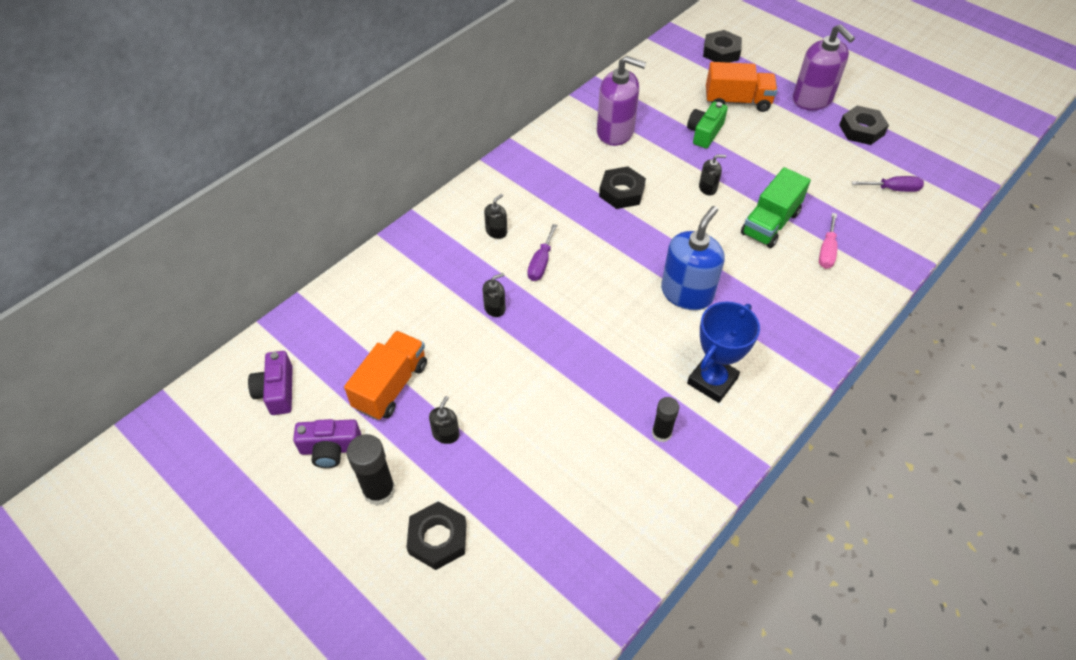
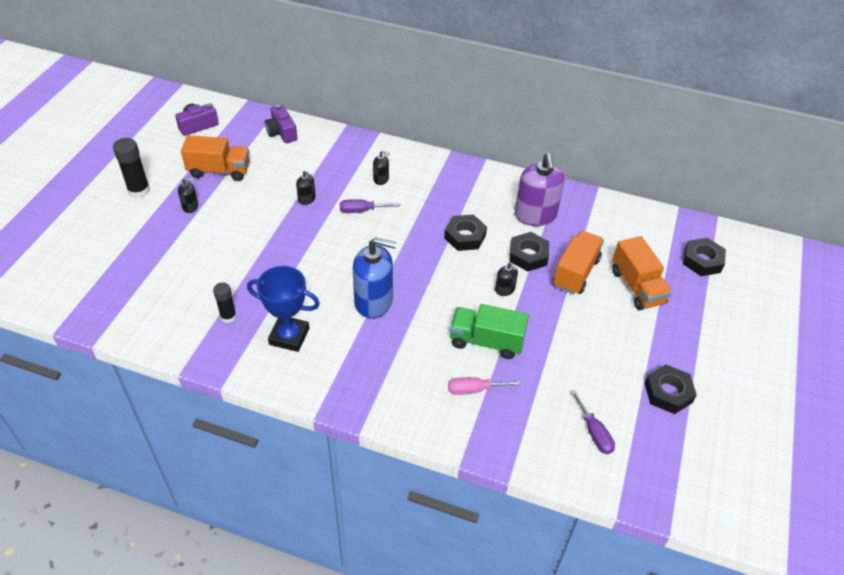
camera: 65 degrees right, 5 degrees down
purple camera [293,419,361,468] -> purple camera moved to [265,105,297,143]
black nut [406,501,466,570] -> black nut moved to [509,232,549,271]
green camera [687,102,728,148] -> orange truck [553,231,604,294]
purple soap dispenser [793,24,855,110] -> none

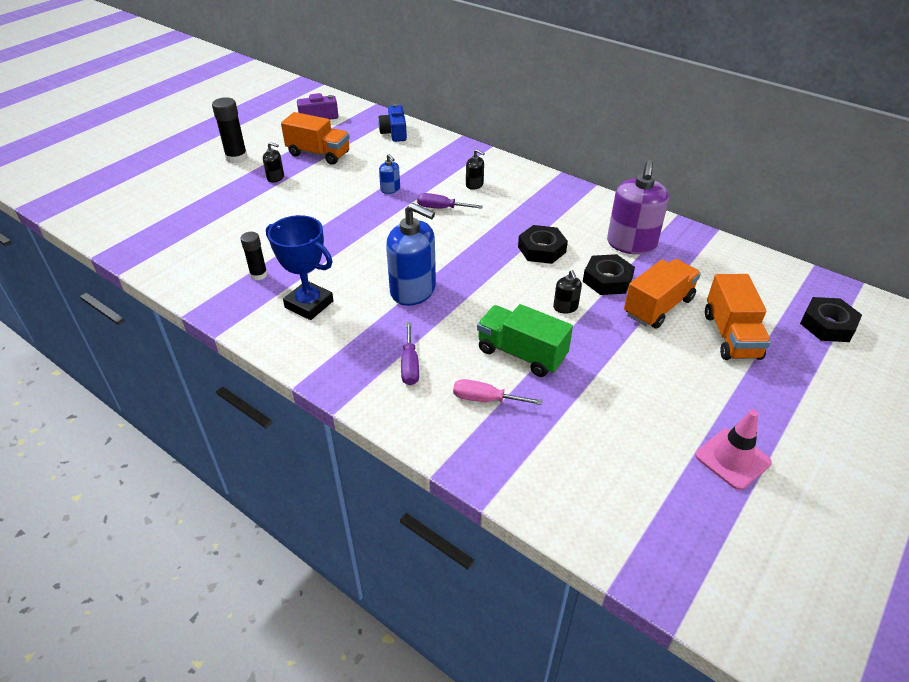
camera: 20 degrees right, 5 degrees down
purple camera [265,105,297,143] -> blue camera [378,104,407,142]
black soap dispenser [296,171,316,205] -> blue soap dispenser [379,154,400,194]
purple screwdriver [571,390,615,454] -> purple screwdriver moved to [401,322,419,386]
black nut [644,365,697,414] -> pink traffic cone [695,410,772,490]

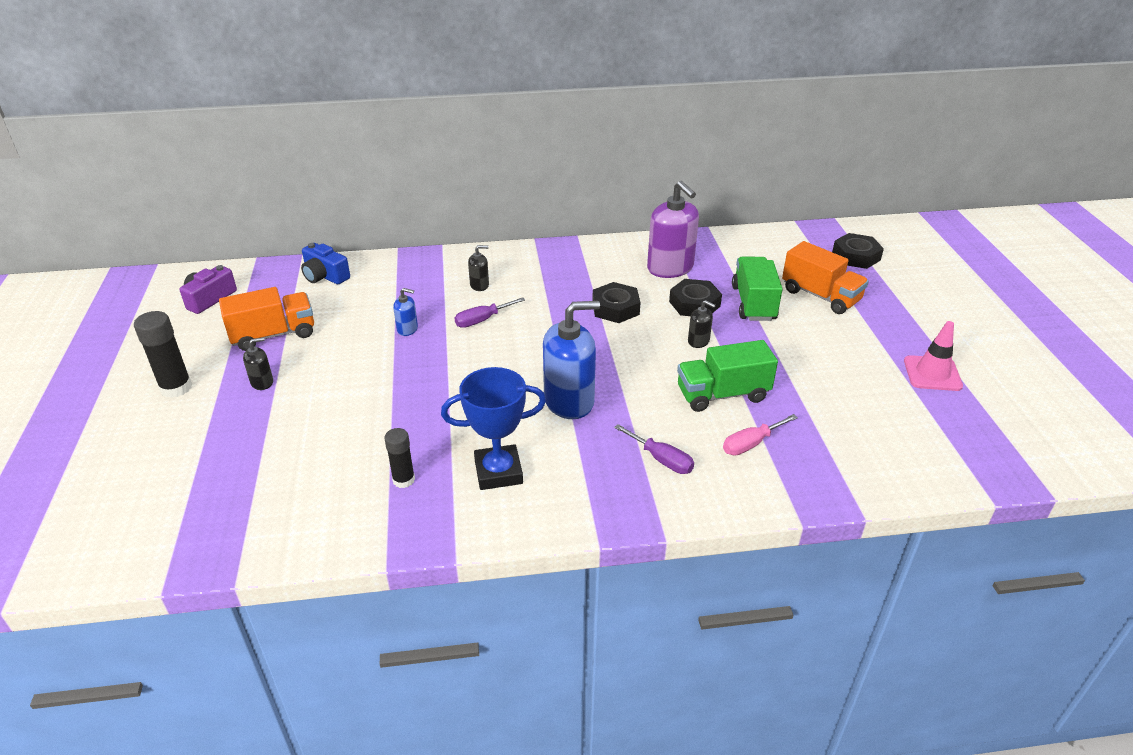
camera: 45 degrees left, 5 degrees down
orange truck [624,259,701,329] -> green truck [732,257,783,321]

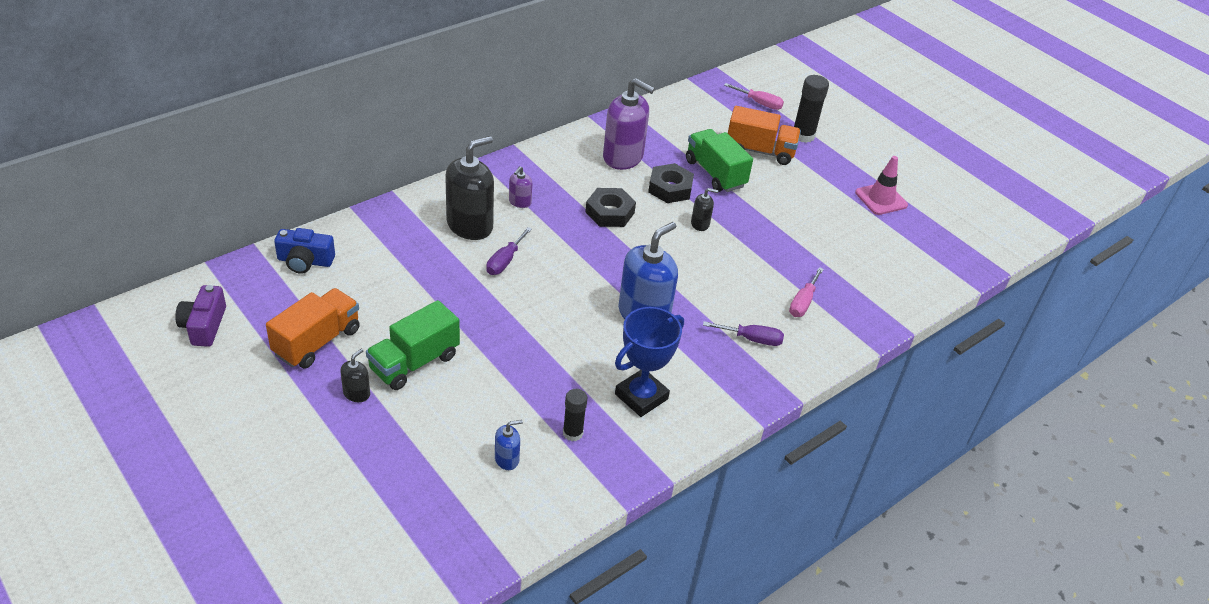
camera: 35 degrees left, 5 degrees up
black glue stick [134,311,192,398] -> black glue stick moved to [794,75,829,143]
blue soap dispenser [393,288,418,336] -> blue soap dispenser moved to [495,420,523,470]
black soap dispenser [468,245,489,291] -> black soap dispenser [445,136,494,240], size x2.16
green truck [677,340,778,412] -> green truck moved to [366,300,460,390]
black nut [832,233,884,269] -> pink screwdriver [724,83,784,110]
none -> purple soap dispenser [509,166,532,208]

